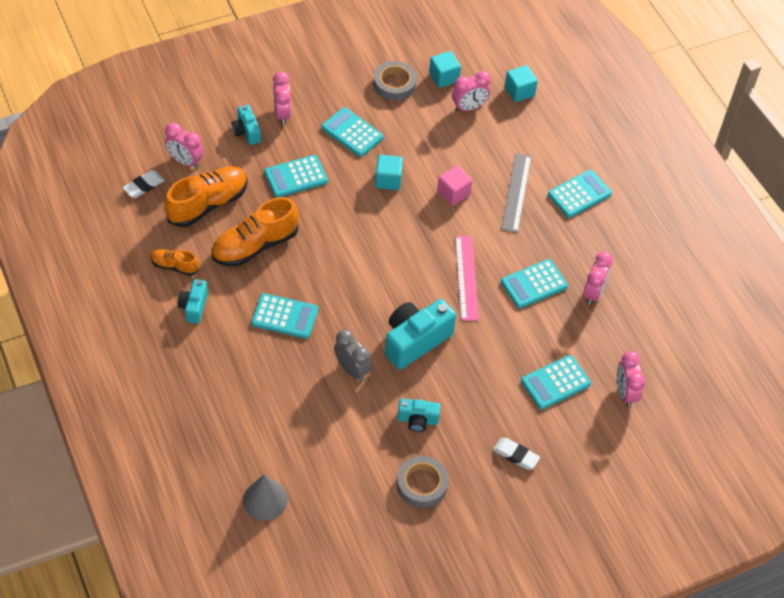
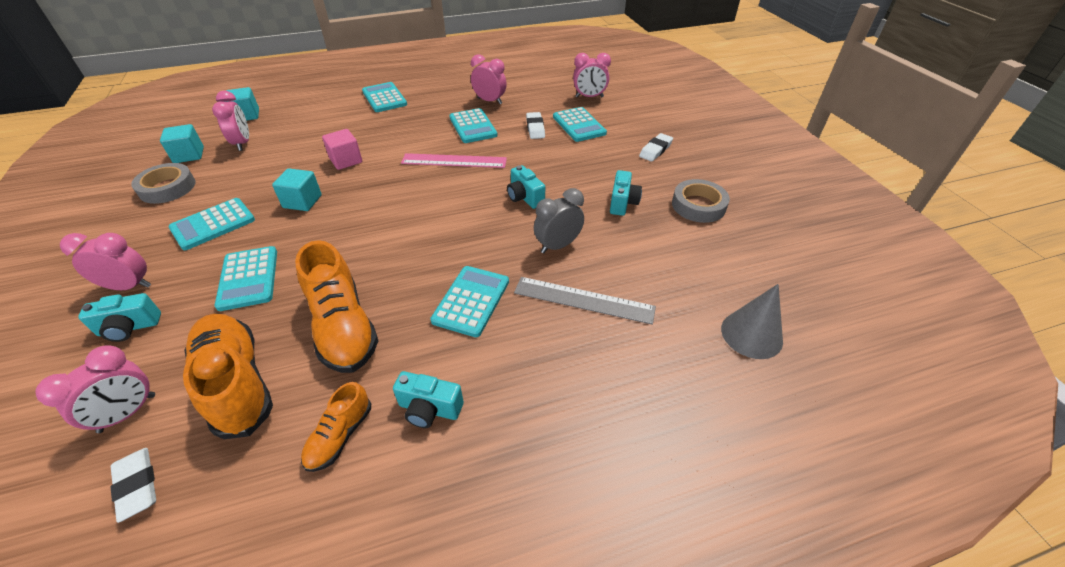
camera: 80 degrees left, 10 degrees down
turquoise camera [385,299,456,370] -> turquoise camera [507,165,545,209], size x0.55
grey ruler [501,153,531,233] -> grey ruler moved to [514,277,656,325]
none -> white eraser [526,112,545,139]

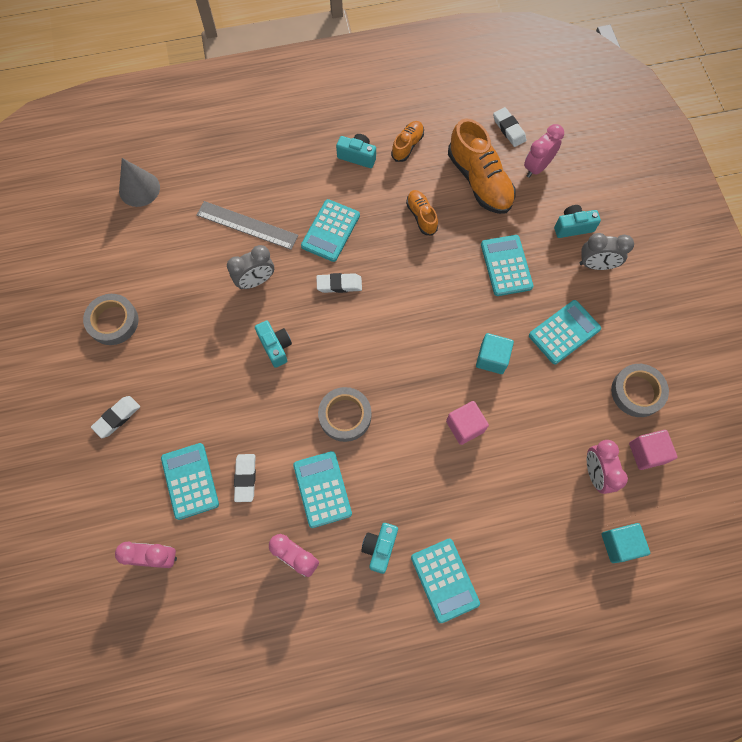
camera: 175 degrees left, 25 degrees up
pink clock [60,233,151,290] -> grey clock [579,233,634,270]
turquoise cube [160,124,204,163] -> pink cube [629,430,677,470]
orange shoe [295,240,378,373] -> orange shoe [406,190,438,236], size x0.53
pink ruler [401,153,507,168] -> grey tape [318,387,371,442]
turquoise camera [610,170,642,216] -> turquoise camera moved to [361,523,398,574]
none -> white eraser [316,273,362,293]

